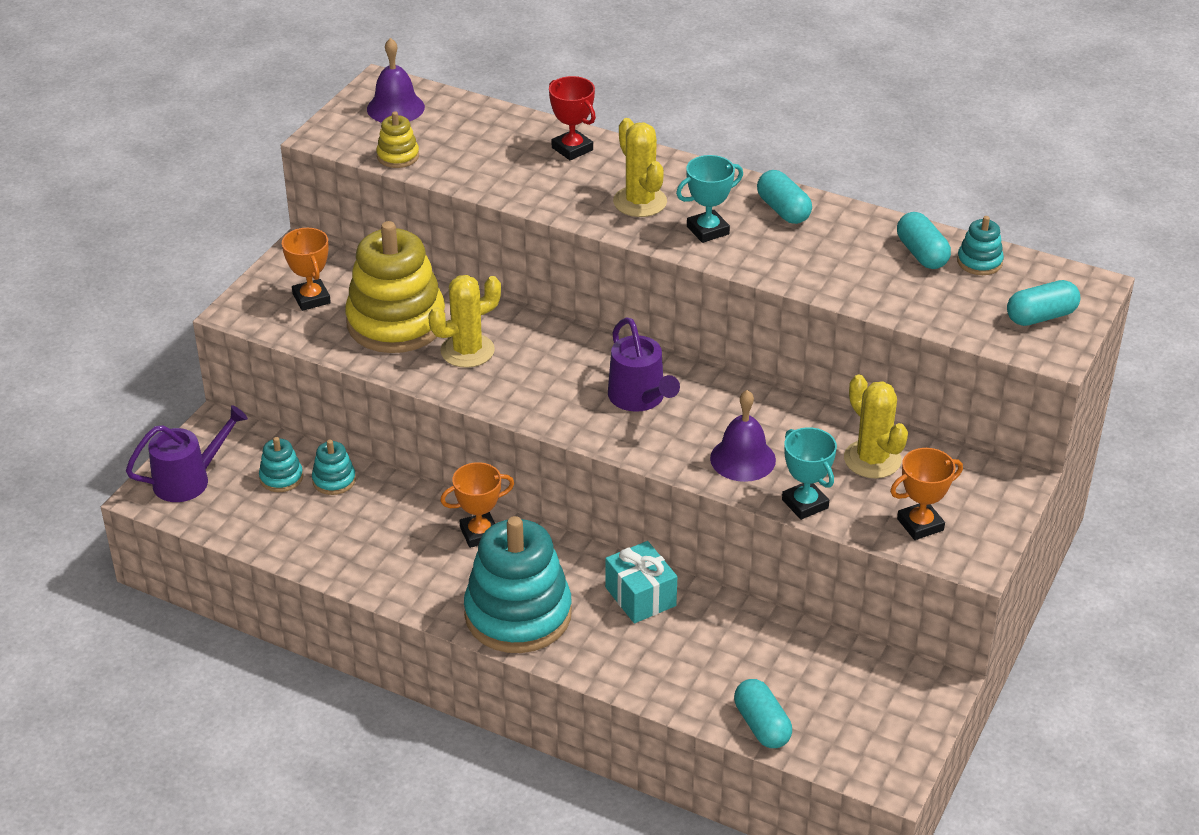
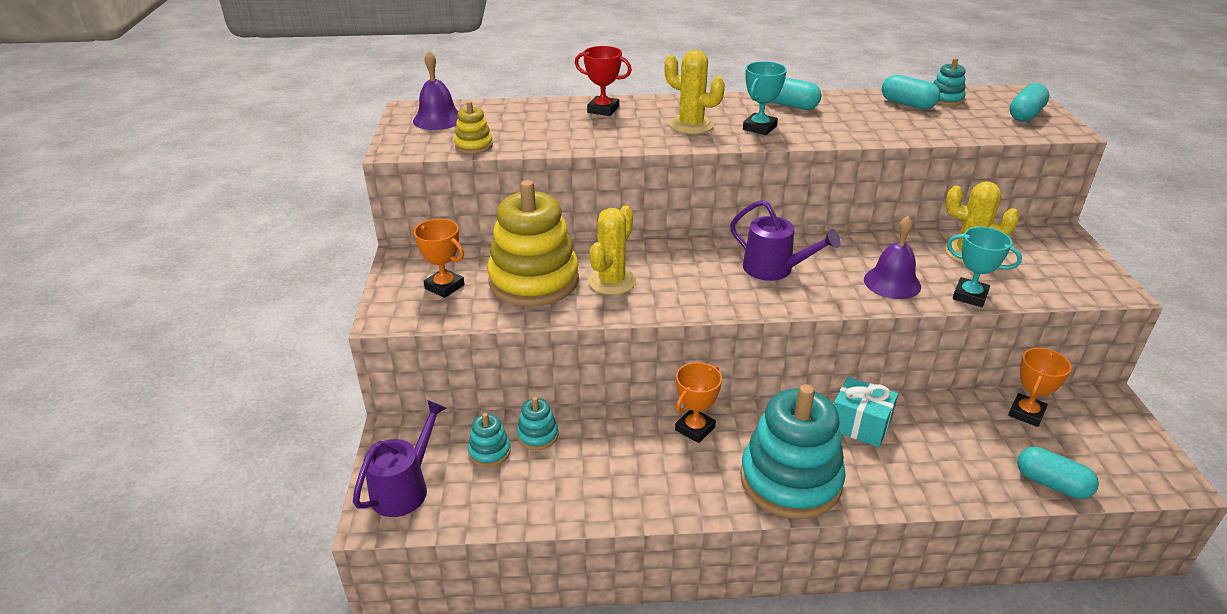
camera: 30 degrees left, 5 degrees down
orange trophy [890,448,963,540] -> orange trophy moved to [1008,348,1072,427]

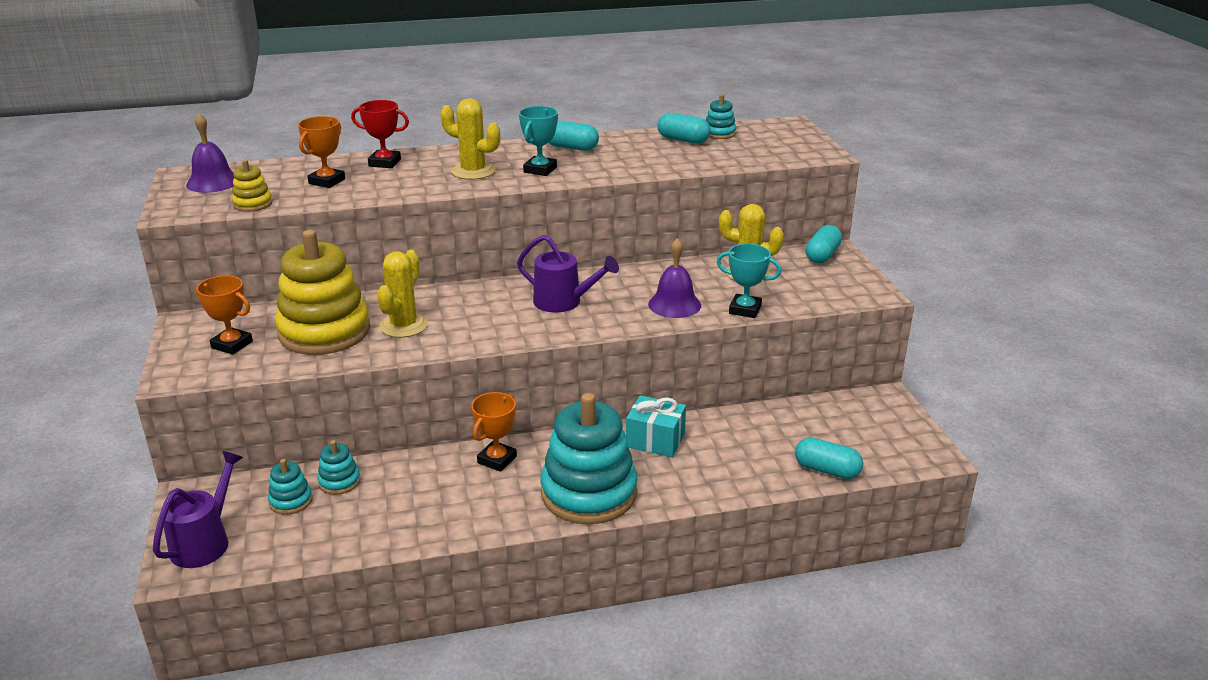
camera: 10 degrees left, 5 degrees down
orange trophy [1008,348,1072,427] -> orange trophy moved to [298,116,345,188]
turquoise capsule [1009,83,1049,122] -> turquoise capsule moved to [805,225,842,263]

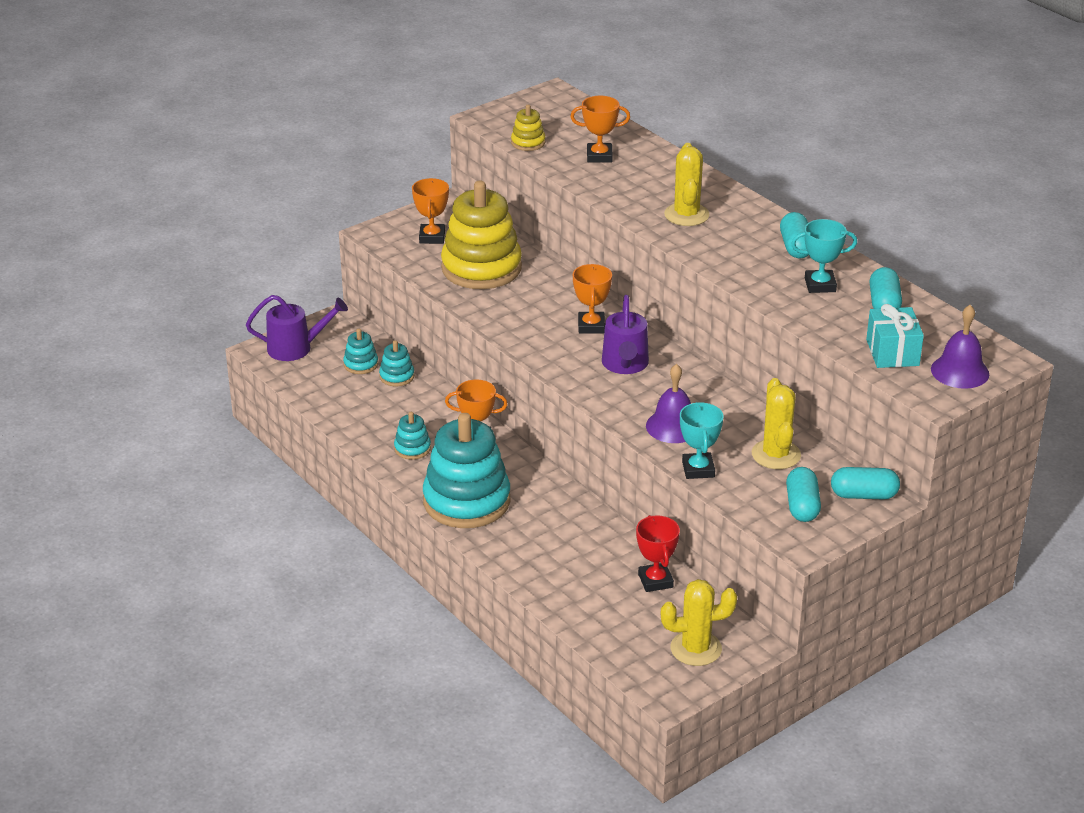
camera: 65 degrees right, 5 degrees up
purple bell [186,114,234,193] -> purple bell moved to [931,305,989,389]
red trophy [351,100,409,168] -> red trophy moved to [636,515,680,592]
yellow cactus [377,250,428,338] -> yellow cactus moved to [661,579,737,666]
turquoise trophy [519,106,558,176] -> turquoise trophy moved to [791,219,857,293]
turquoise gift [626,395,686,457] -> turquoise gift moved to [866,304,924,368]
turquoise stacking toy [706,94,736,139] -> turquoise stacking toy moved to [394,412,431,460]
turquoise capsule [795,437,863,479] -> turquoise capsule moved to [786,467,821,522]
none -> orange trophy [573,264,612,333]

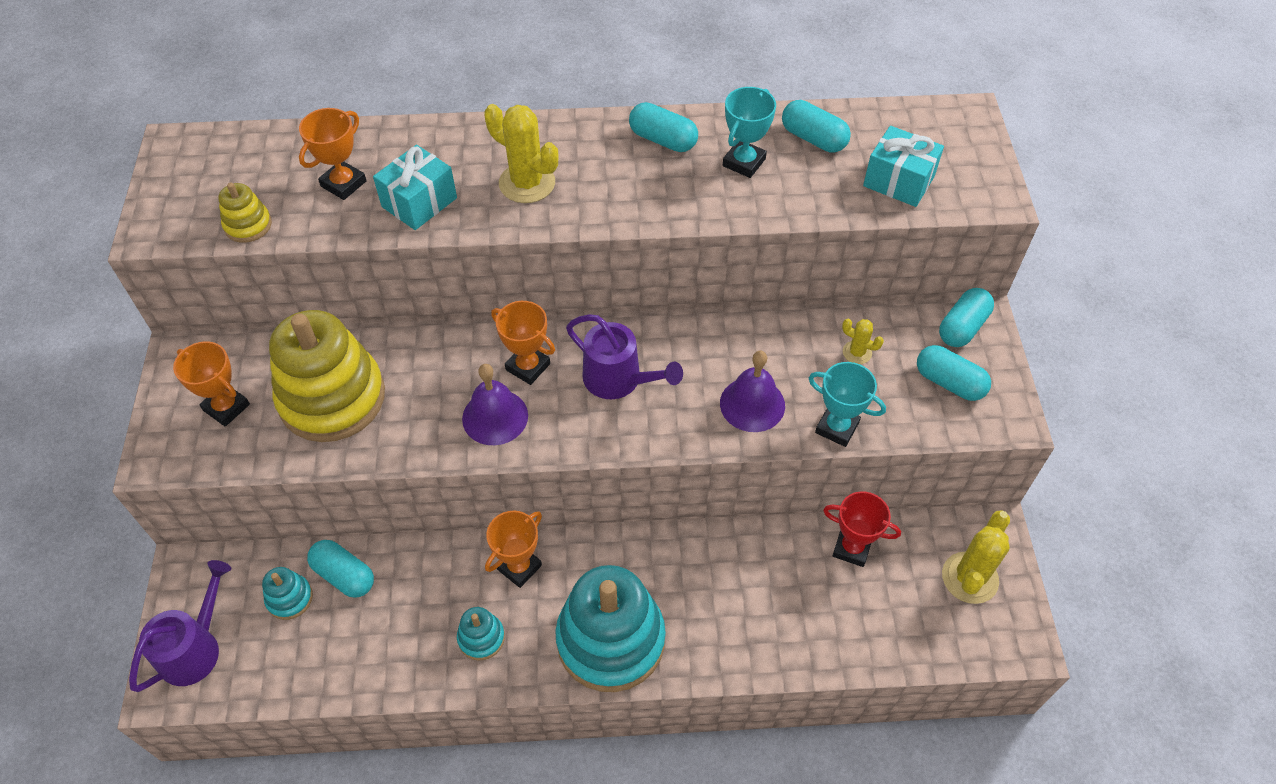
camera: 55 degrees left, 20 degrees up
turquoise stacking toy [379,340,415,386] -> turquoise capsule [307,540,374,598]
yellow cactus [752,378,801,469] -> yellow cactus [842,319,884,364], size x0.53
purple bell [931,305,989,389] -> purple bell moved to [462,364,528,445]
none -> turquoise gift [373,145,457,230]

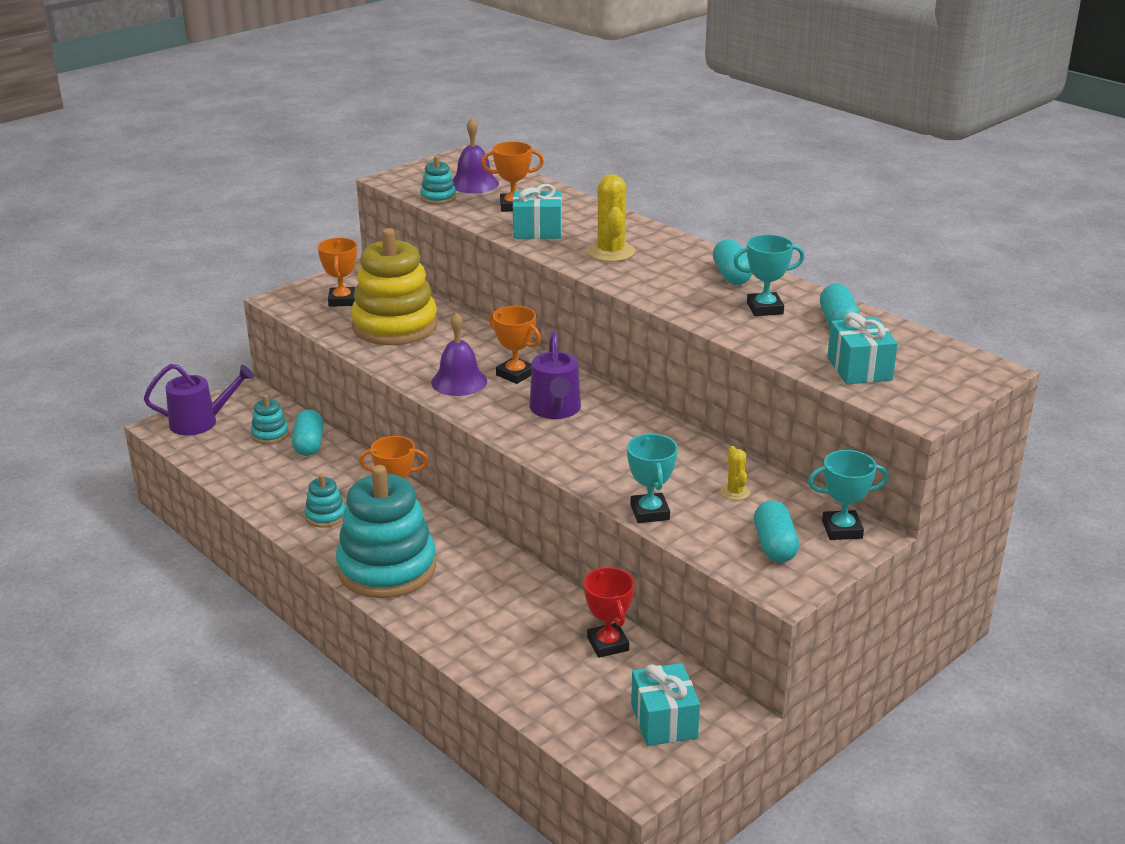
camera: 50 degrees right, 25 degrees down
yellow stacking toy [218,182,272,243] -> turquoise stacking toy [420,156,456,205]
orange trophy [491,301,555,385] -> orange trophy turned 45 degrees counterclockwise [489,306,541,384]
purple bell [720,351,785,432] -> purple bell moved to [452,118,499,193]
turquoise capsule [939,288,994,347] -> turquoise trophy [808,450,889,540]
yellow cactus [942,511,1010,604] -> turquoise gift [631,663,700,746]

